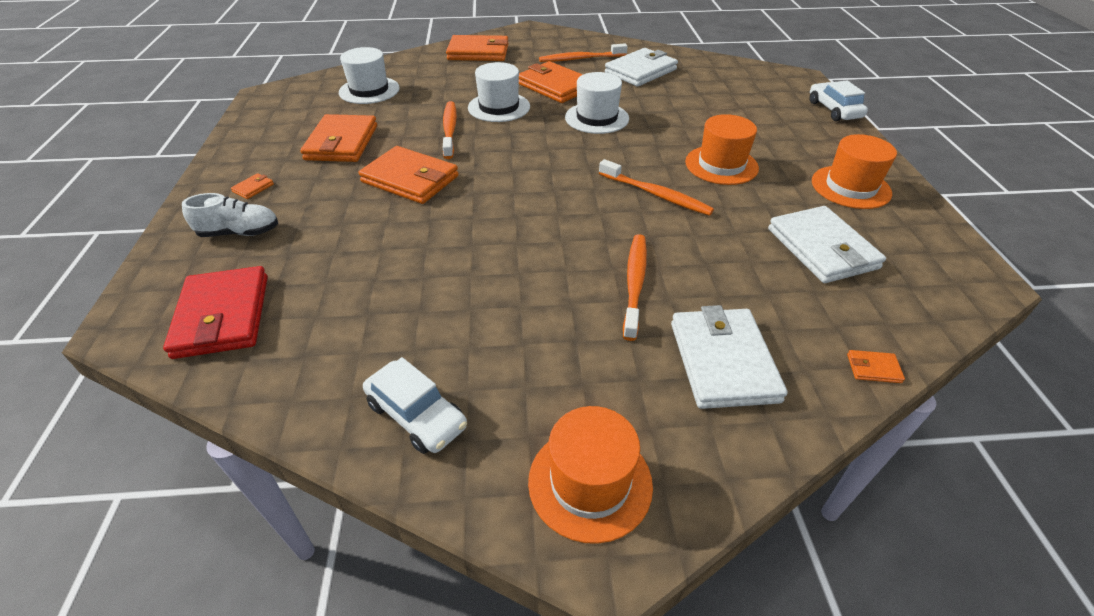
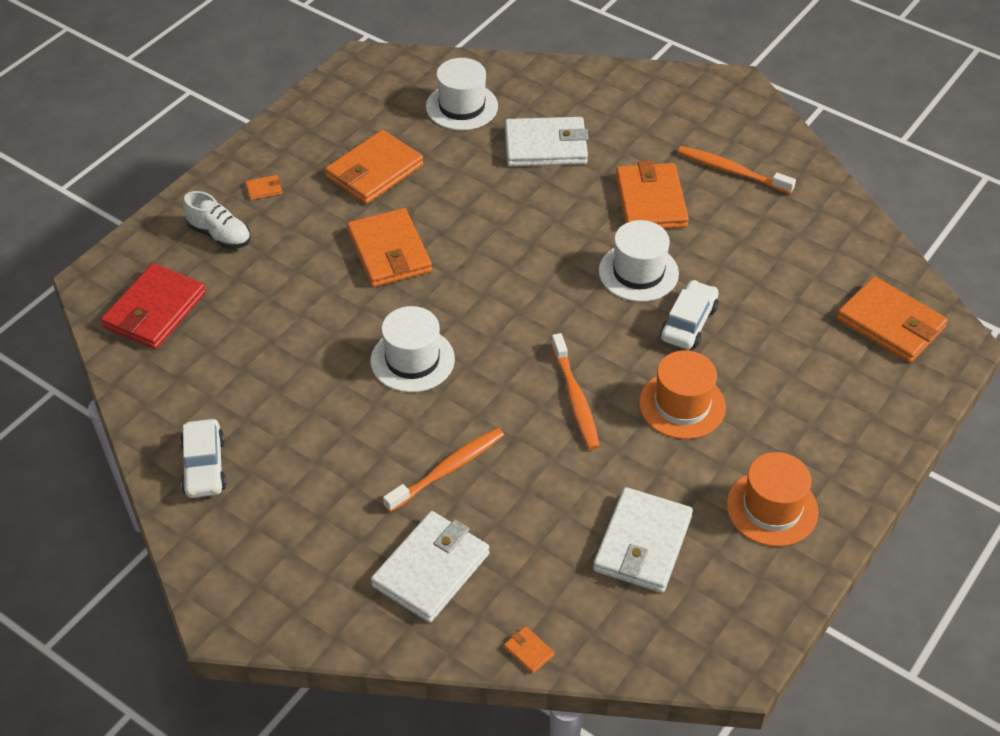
camera: 40 degrees right, 5 degrees up
orange toothbrush [443,101,457,159] -> none
orange wallet [446,35,509,61] -> orange wallet moved to [837,277,948,363]
white hat [468,62,530,122] -> white hat moved to [371,306,455,392]
orange hat [528,406,653,544] -> none
white wallet [605,48,678,86] -> white wallet moved to [505,117,589,167]
white car [809,80,868,121] -> white car moved to [660,280,719,349]

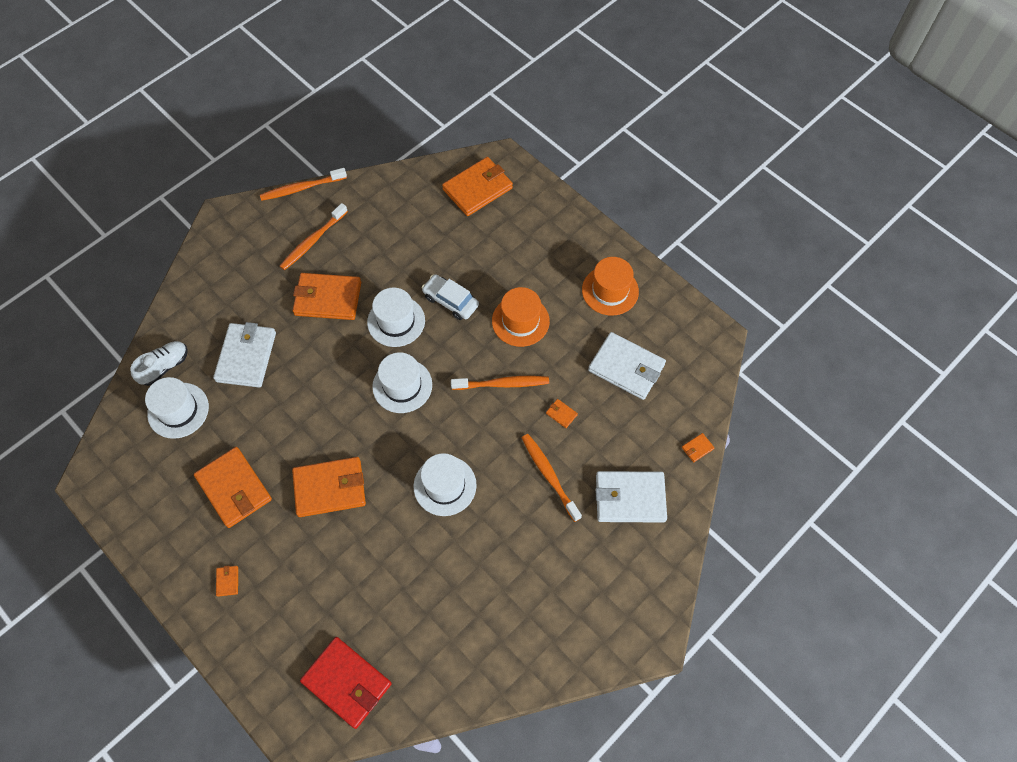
camera: 80 degrees left, 15 degrees up
white car [180,419,226,498] -> none
white shoe [183,191,251,249] -> white shoe moved to [131,341,188,386]
white wallet [371,511,490,623] -> white wallet turned 45 degrees counterclockwise [596,471,667,523]
none -> orange toothbrush [260,168,347,201]
none -> white hat [372,352,432,413]
none -> orange wallet [546,399,578,428]

